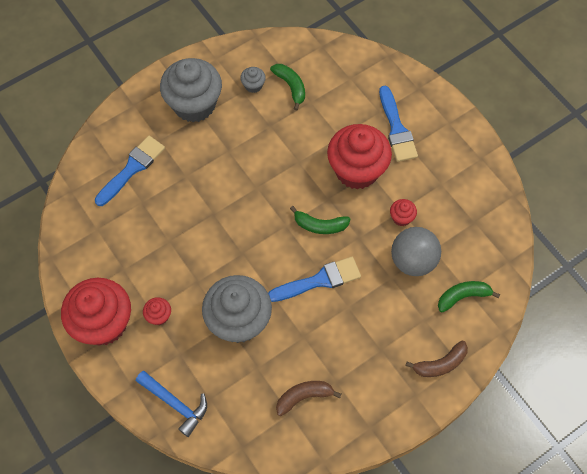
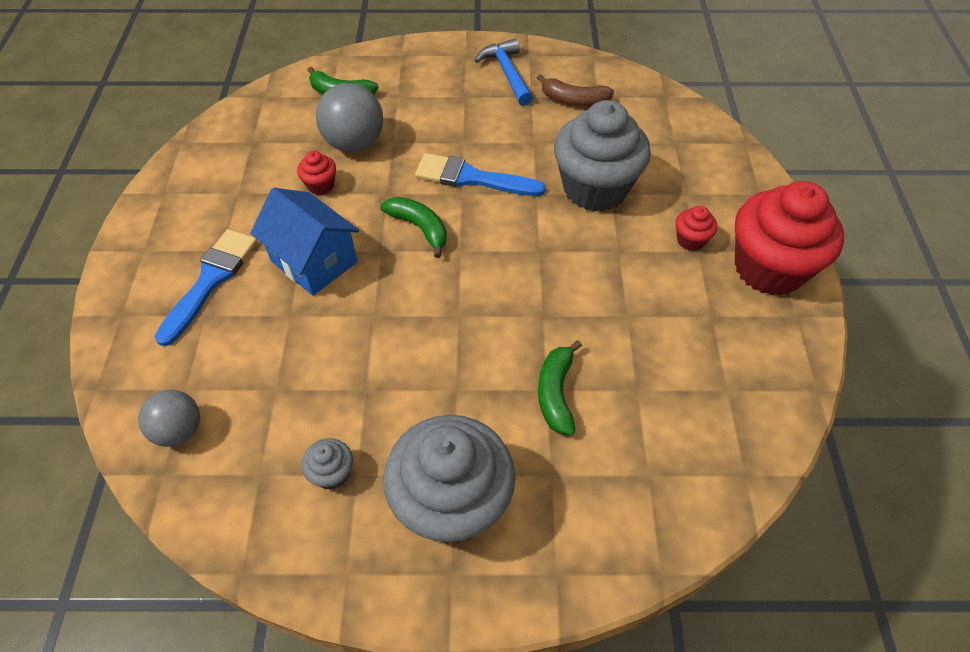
camera: 145 degrees left, 10 degrees down
blue brush [95,136,165,206] -> none
blue hammer [136,371,207,437] -> blue hammer moved to [474,38,533,106]
green banana [270,64,305,111] -> green banana moved to [538,340,582,435]
red cupcake [327,124,392,190] -> blue house [250,188,359,296]
brown banana [405,340,468,377] -> none
none -> grey ball [138,390,200,447]

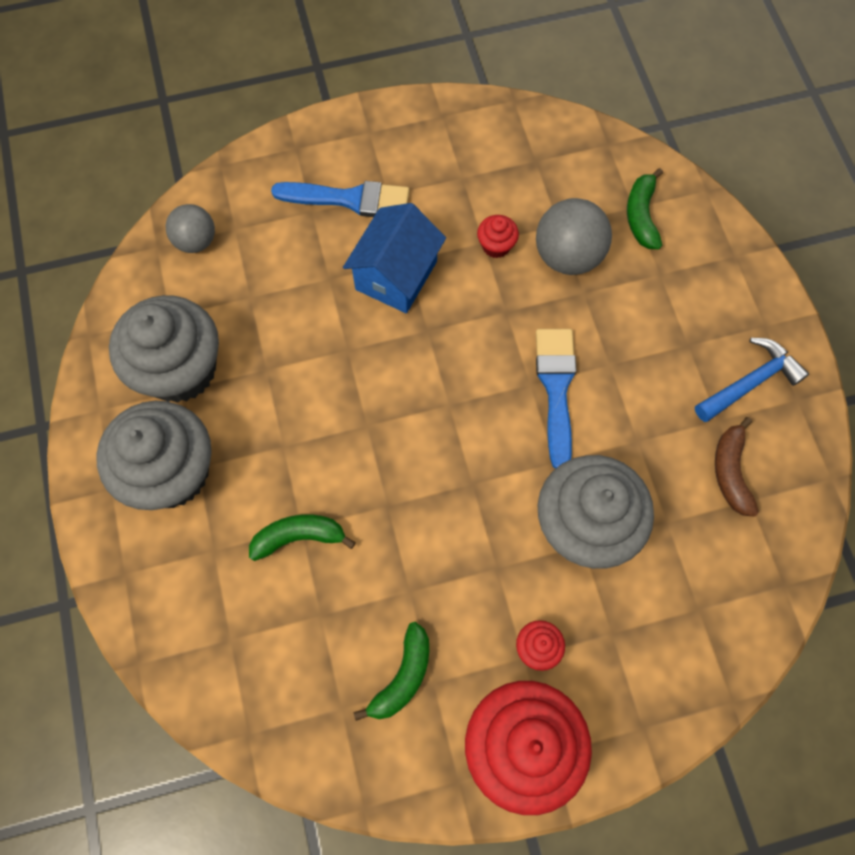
camera: 75 degrees right, 15 degrees up
grey cupcake [302,438,353,490] -> grey cupcake [109,295,219,403], size x2.39
green banana [380,197,447,258] -> green banana moved to [354,622,429,721]

